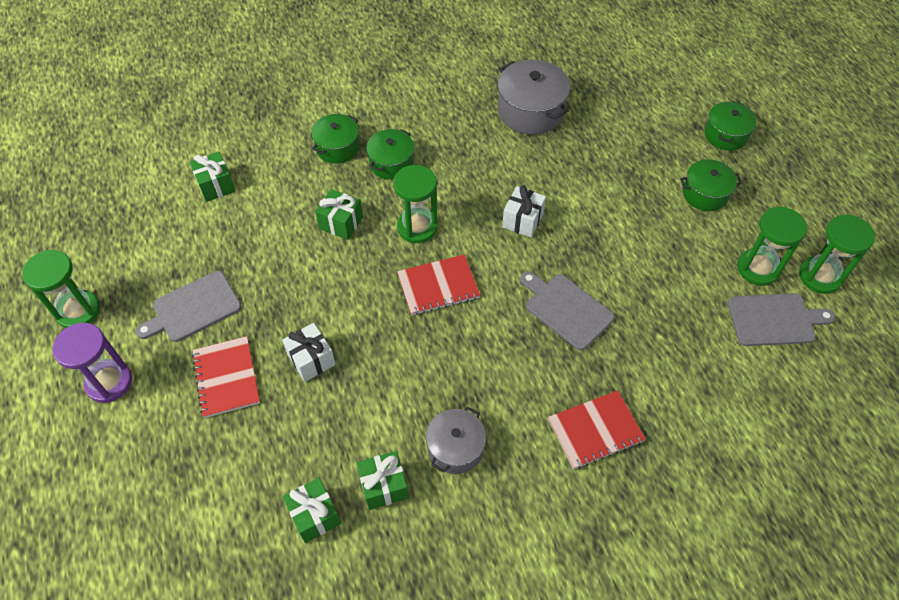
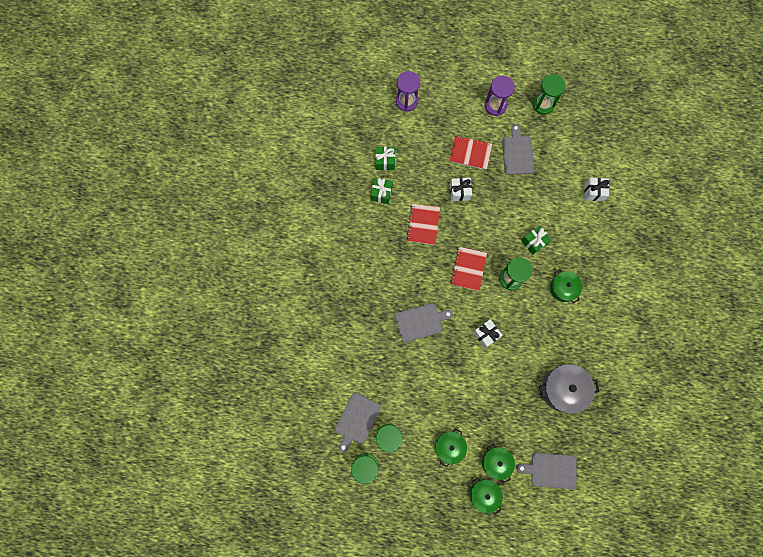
camera: 120 degrees right, 20 degrees up
green gift [190,152,236,202] -> white gift [584,177,609,201]
green pot [311,114,360,164] -> green pot moved to [482,444,515,483]
grey pot [426,406,486,474] -> none
red notebook [548,390,646,469] -> red notebook moved to [406,204,440,245]
none -> purple hourglass [396,71,420,112]
none -> grey cutting board [517,453,577,489]

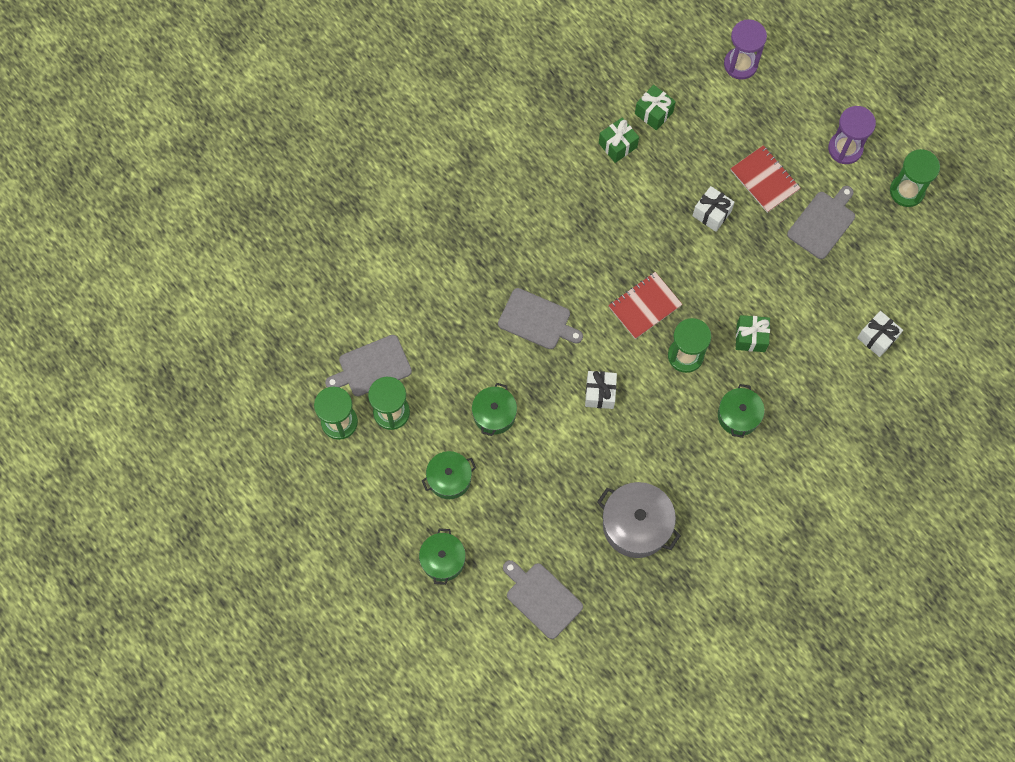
camera: 40 degrees right, 5 degrees down
red notebook [406,204,440,245] -> none
green pot [482,444,515,483] -> green pot moved to [472,383,517,436]

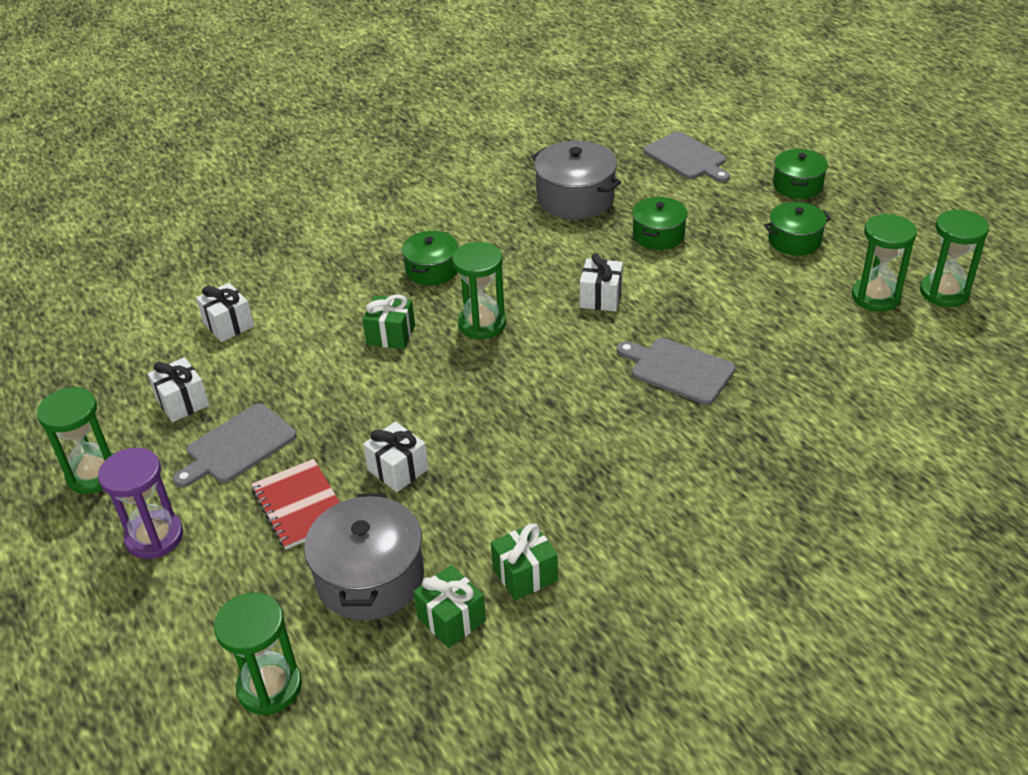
camera: 170 degrees left, 30 degrees down
grey cutting board [325,335,412,396] -> none
green pot [472,383,517,436] -> green pot moved to [632,197,688,250]
red notebook [608,272,682,339] -> none
purple hourglass [724,19,767,80] -> green hourglass [214,593,302,715]
none -> white gift [147,357,209,422]
none -> grey pot [304,493,424,621]

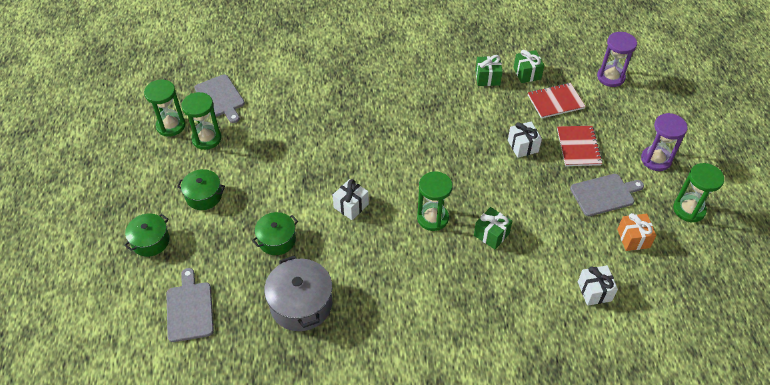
camera: 155 degrees left, 10 degrees up
white gift [147,357,209,422] -> orange gift [617,213,656,251]
green hourglass [214,593,302,715] -> purple hourglass [597,32,637,87]
grey pot [304,493,424,621] -> red notebook [528,83,586,119]
green pot [402,231,458,286] -> none
grey cutting board [617,338,736,405] -> grey cutting board moved to [194,74,245,123]

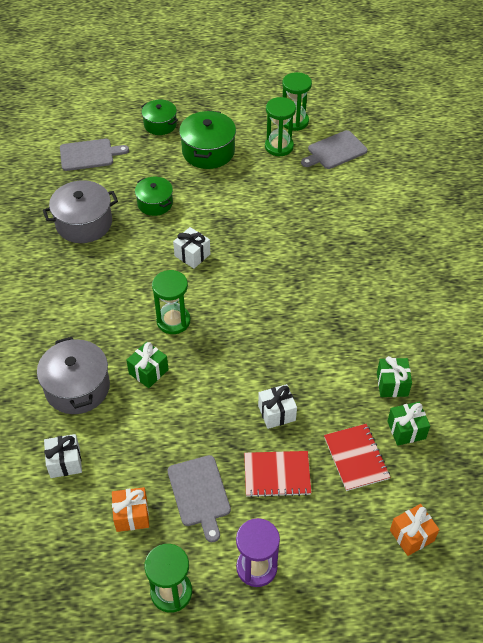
camera: 90 degrees right, 0 degrees up
green pot [177,169,225,210] -> green pot [179,110,236,169], size x1.56
purple hourglass [597,32,637,87] -> orange gift [390,504,440,556]
none -> grey pot [37,337,110,414]

